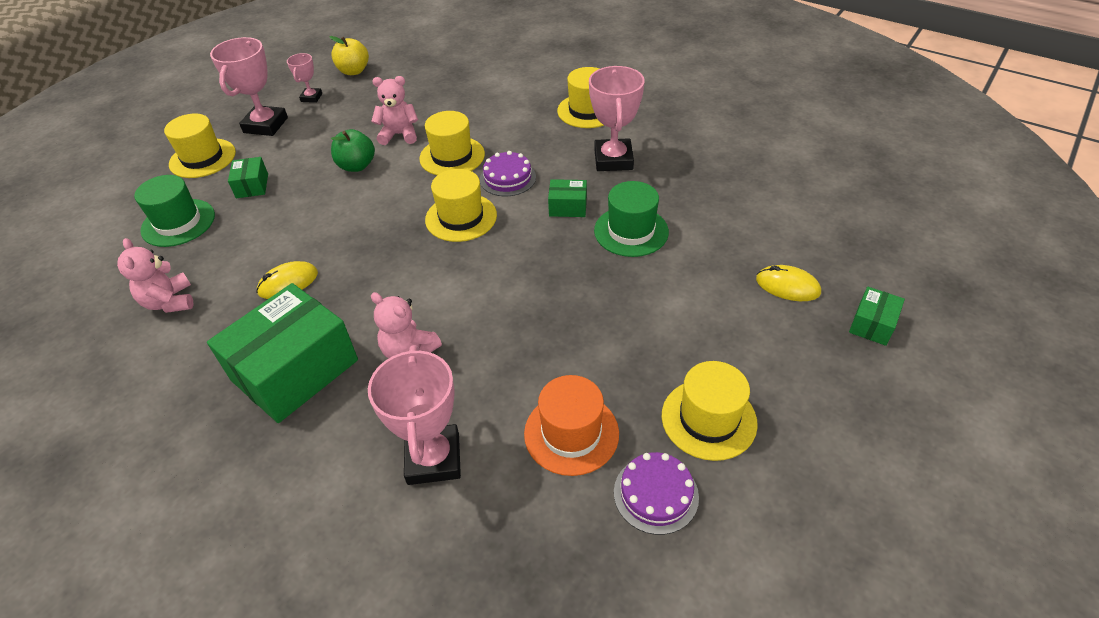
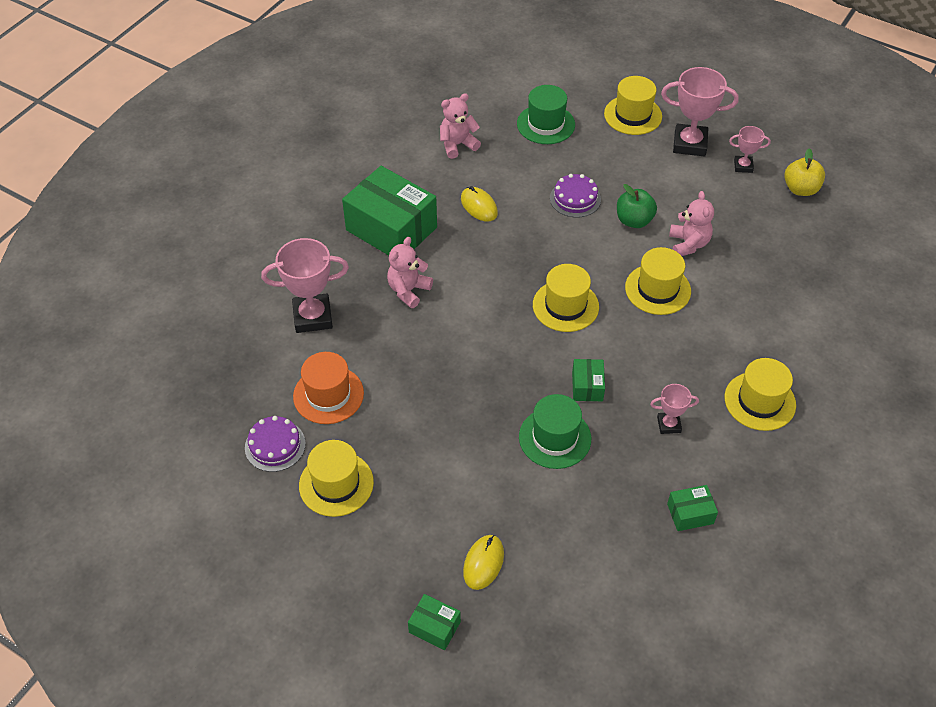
camera: 85 degrees right, 5 degrees up
green box [228,157,268,198] -> green box moved to [667,485,718,531]
purple cake [480,151,536,196] -> purple cake moved to [550,174,601,218]
pink trophy [589,66,645,171] -> pink trophy [650,384,699,434], size x0.54

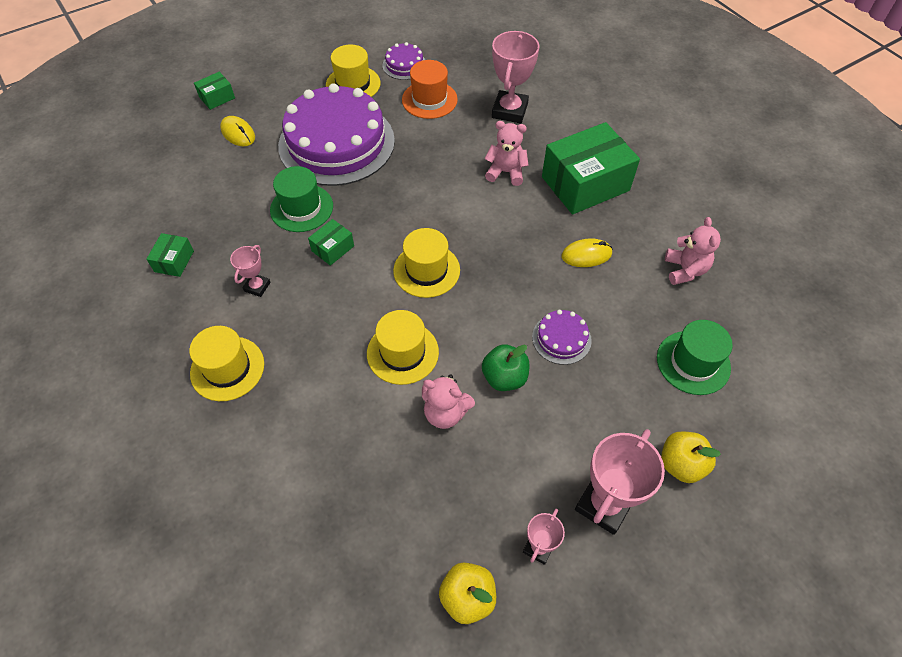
camera: 115 degrees right, 5 degrees up
pink teddy bear [387,237,433,308] -> pink teddy bear turned 45 degrees counterclockwise [484,121,529,186]
green box [572,359,605,401] -> green box turned 75 degrees counterclockwise [308,219,354,266]
yellow hat [604,76,662,135] -> yellow apple [661,432,721,483]
none -> purple cake [278,83,395,186]

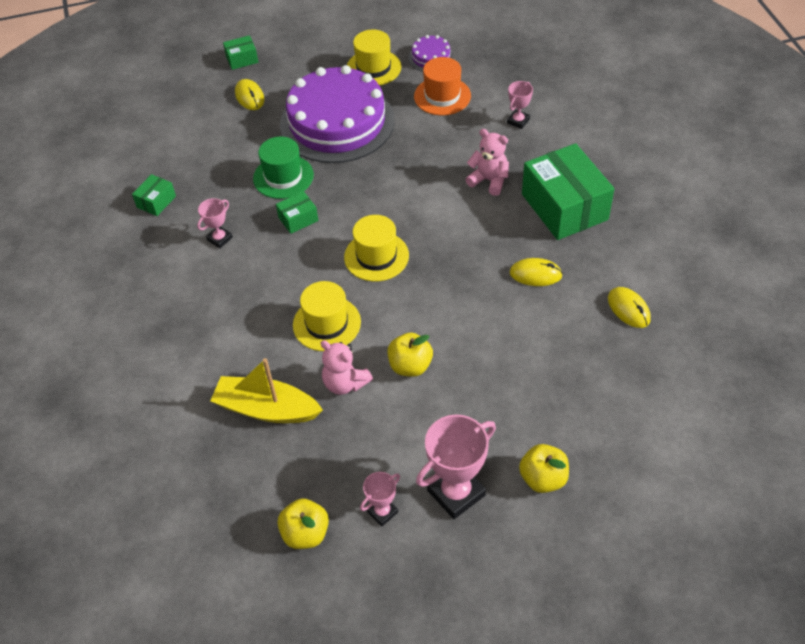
camera: 20 degrees right, 5 degrees down
yellow hat [189,326,264,401] -> none
green apple [482,344,530,391] -> yellow apple [387,332,433,377]
pink trophy [492,31,540,123] -> pink trophy [507,81,533,129], size x0.54
purple cake [532,310,592,365] -> none
green box [542,122,640,214] -> green box turned 75 degrees clockwise [522,143,614,240]
green hat [657,320,733,395] -> none
pink teddy bear [665,217,721,285] -> yellow mouse [608,287,651,328]
none -> yellow boat [210,358,323,423]

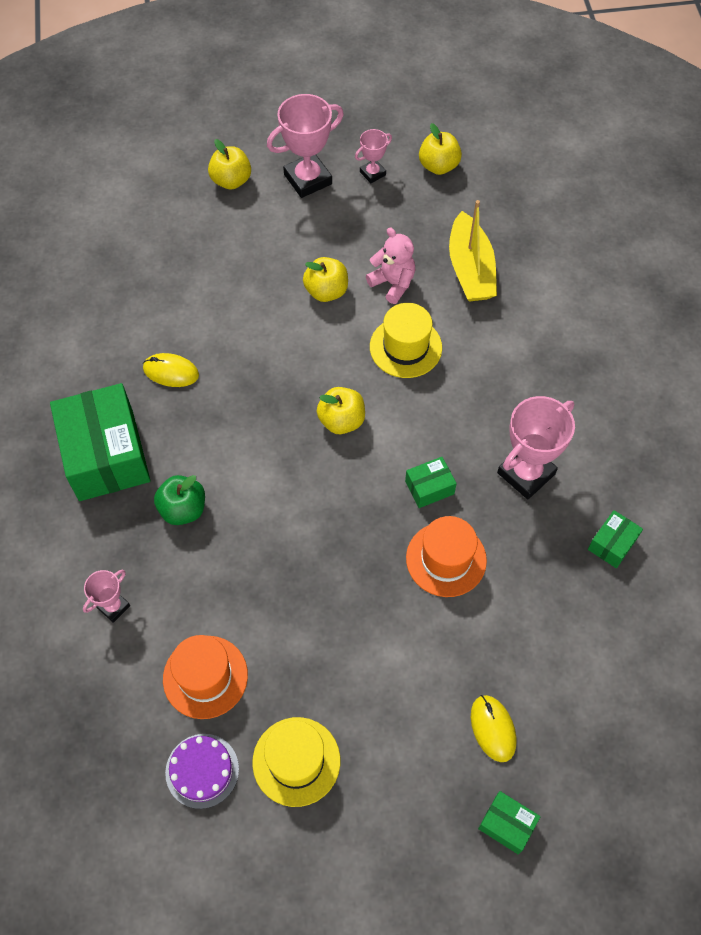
camera: 175 degrees left, 10 degrees up
pink trophy [197,198,233,248] -> pink trophy [497,396,575,499], size x1.87
yellow boat [210,358,323,423] -> yellow boat turned 60 degrees clockwise [449,200,497,302]
green box [223,35,258,70] -> green box turned 45 degrees clockwise [478,791,541,854]
green hat [253,137,314,199] -> orange hat [406,516,487,597]
purple cake [280,65,395,163] -> none
yellow hat [344,215,409,282] -> yellow apple [317,387,365,434]
pink teddy bear [465,129,509,196] -> green apple [154,475,205,525]
yellow mouse [608,287,651,328] -> none

